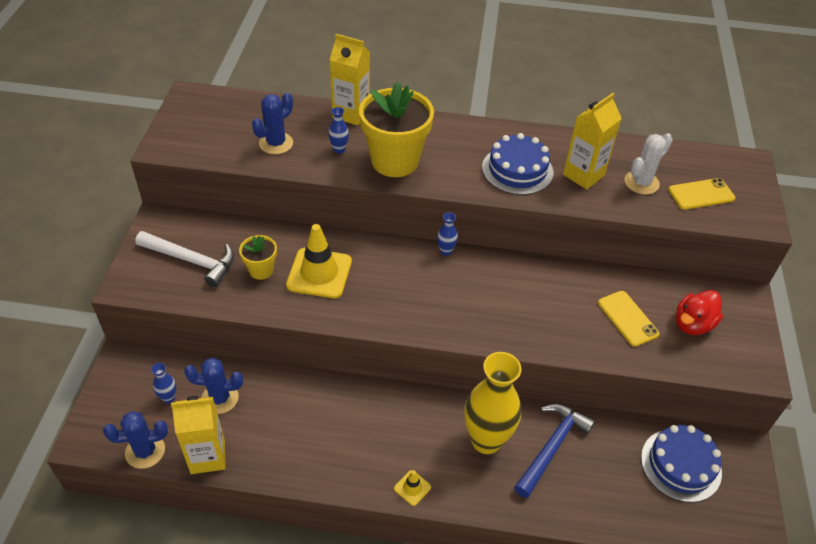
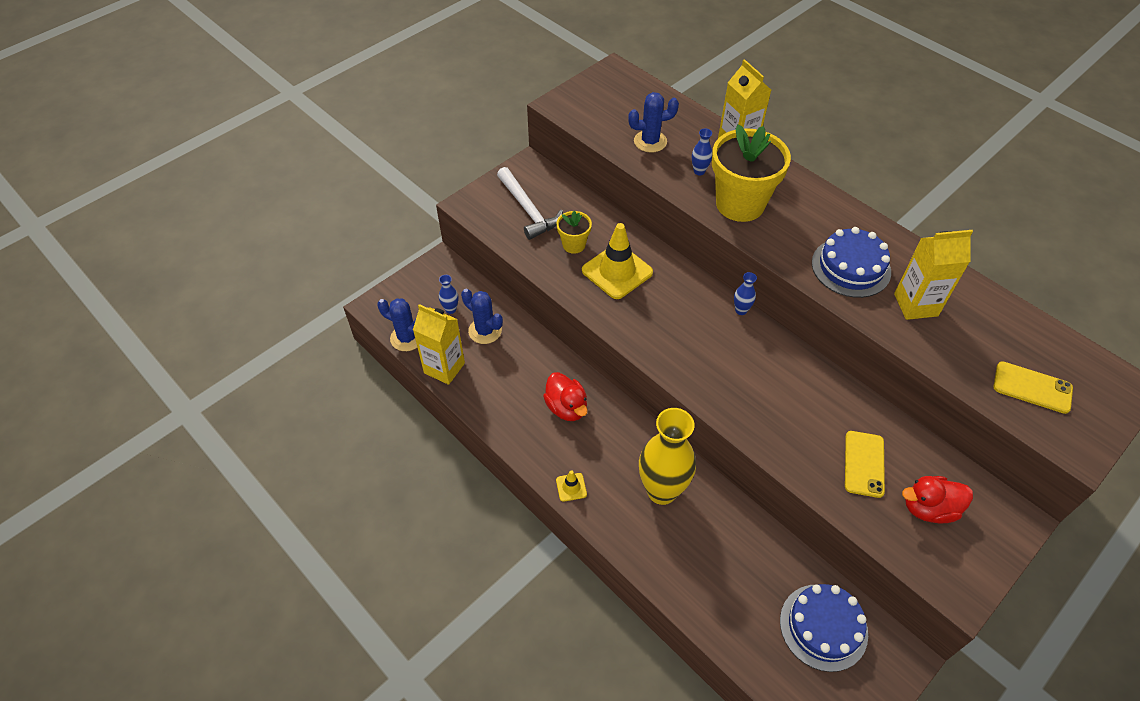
camera: 40 degrees right, 5 degrees up
blue hammer [514,404,595,498] -> none
white cactus [625,133,673,194] -> none
none -> red duck [543,372,588,421]

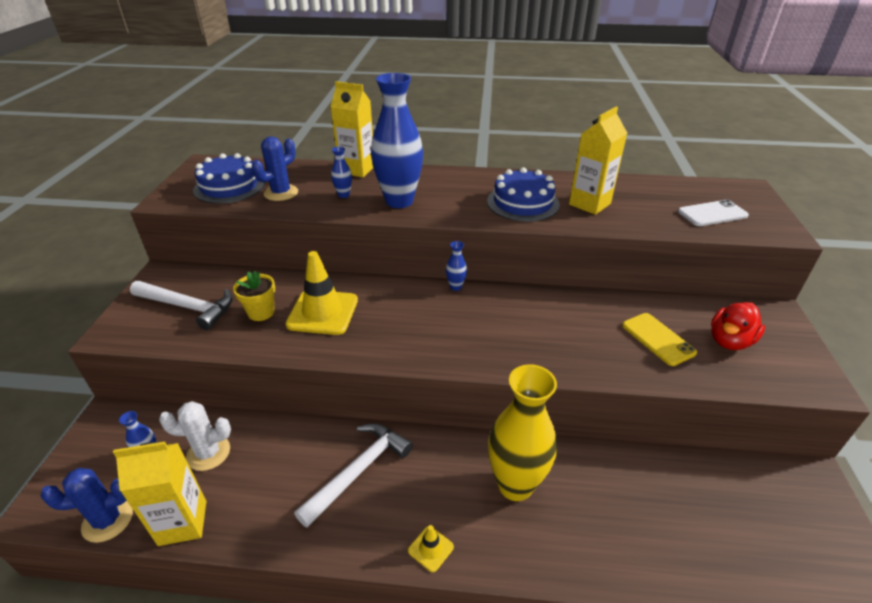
camera: 40 degrees left, 15 degrees down
blue cactus [461,289,503,344] -> white cactus [159,401,231,471]
red duck [543,372,588,421] -> white hammer [294,423,413,528]
yellow flower pot [712,124,791,222] -> blue vase [371,73,423,208]
blue cake [780,584,868,672] -> blue cake moved to [193,153,265,204]
yellow phone [994,361,1073,414] -> white phone [678,199,749,226]

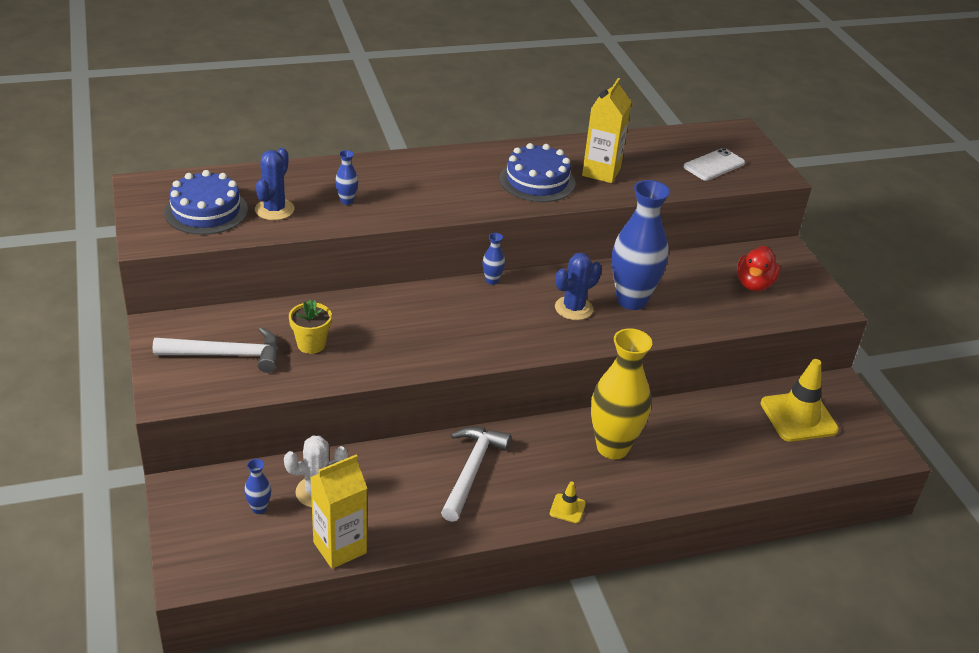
camera: 25 degrees left, 0 degrees up
blue cactus [40,468,133,543] -> blue cactus moved to [555,253,602,320]
yellow traffic cone [285,251,358,335] -> yellow traffic cone moved to [760,359,839,442]
yellow carton [331,81,373,177] -> none
blue vase [371,73,423,208] -> blue vase moved to [612,180,670,310]
yellow phone [622,313,697,366] -> none

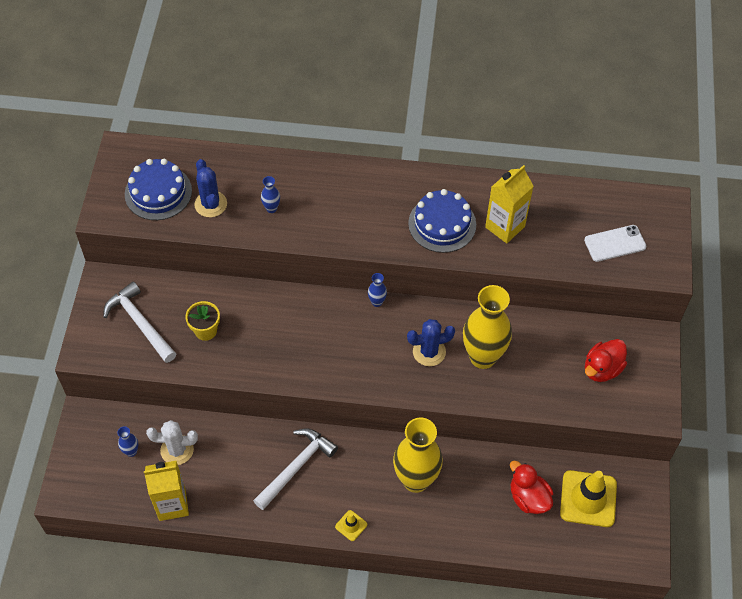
camera: 25 degrees right, 20 degrees up
white hammer [153,327,278,373] -> white hammer turned 150 degrees counterclockwise [103,281,176,363]
blue cactus [255,148,295,220] -> blue cactus turned 60 degrees counterclockwise [194,159,227,217]
blue vase [612,180,670,310] -> yellow vase [463,285,512,369]
none -> red duck [510,460,553,514]

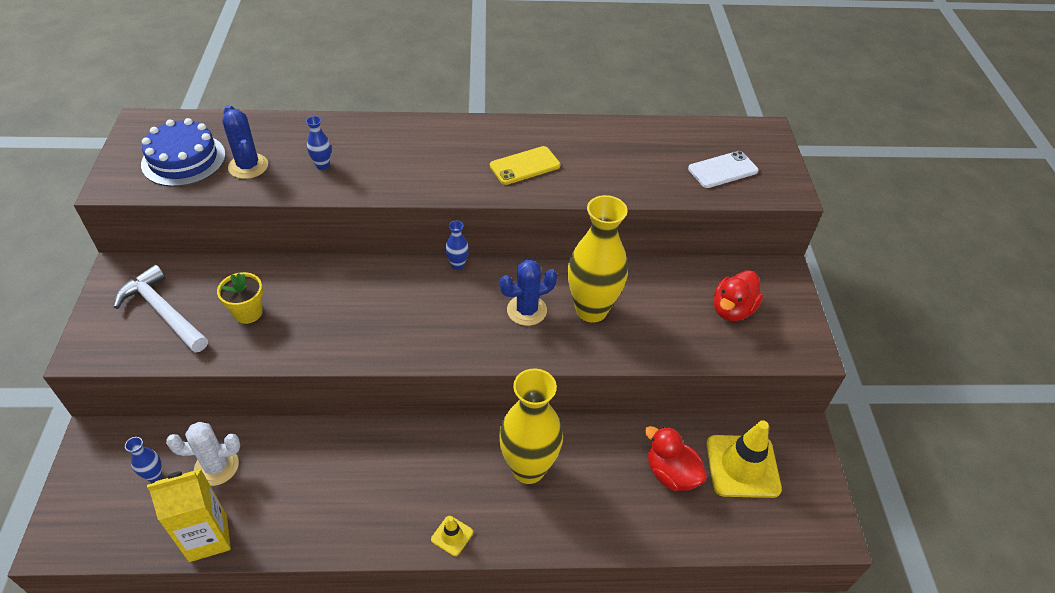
camera: 10 degrees left, 10 degrees down
white hammer [253,428,338,510] -> none
blue cake [408,189,476,253] -> yellow phone [490,146,561,185]
yellow carton [485,165,534,243] -> none

